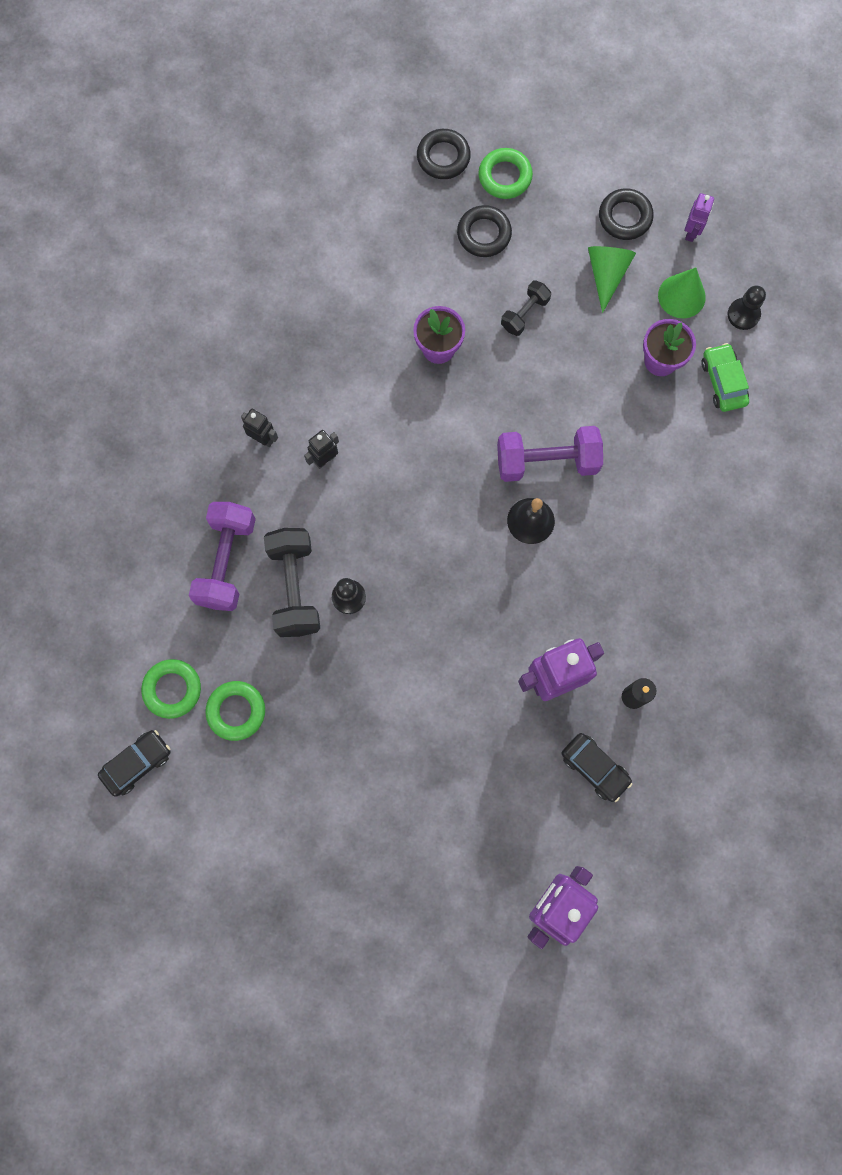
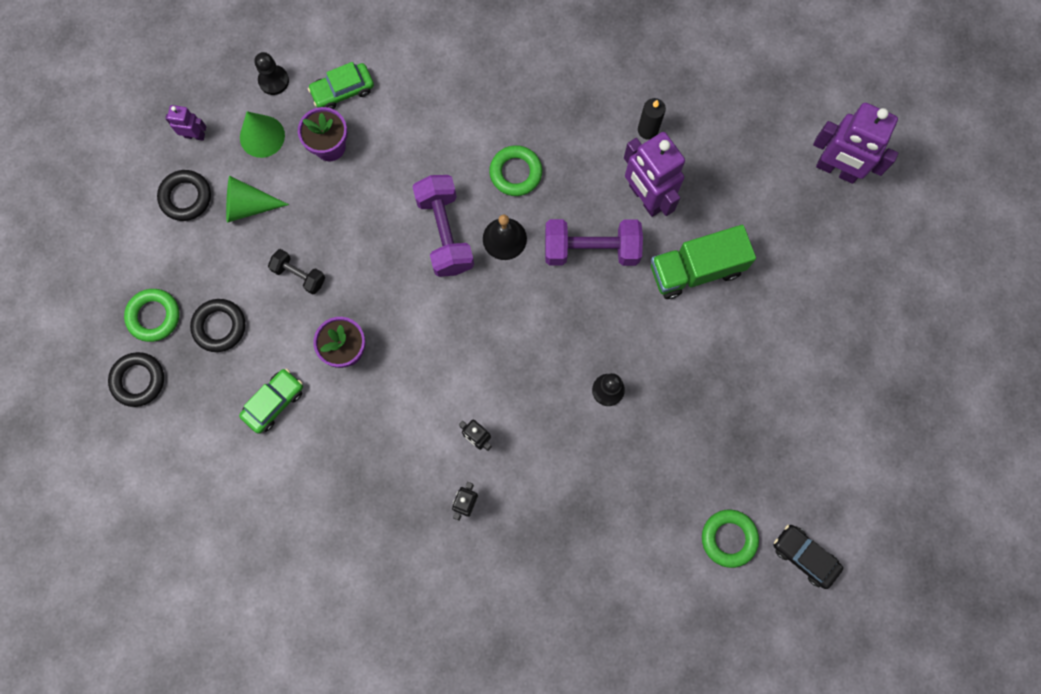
camera: 100 degrees left, 0 degrees up
purple dumbbell [189,502,256,611] -> purple dumbbell moved to [545,219,643,266]
green ring [205,681,265,741] -> green ring moved to [489,145,542,196]
black dumbbell [264,528,320,637] -> none
black car [562,733,632,802] -> none
none -> green car [239,369,303,434]
none -> green truck [651,225,756,299]

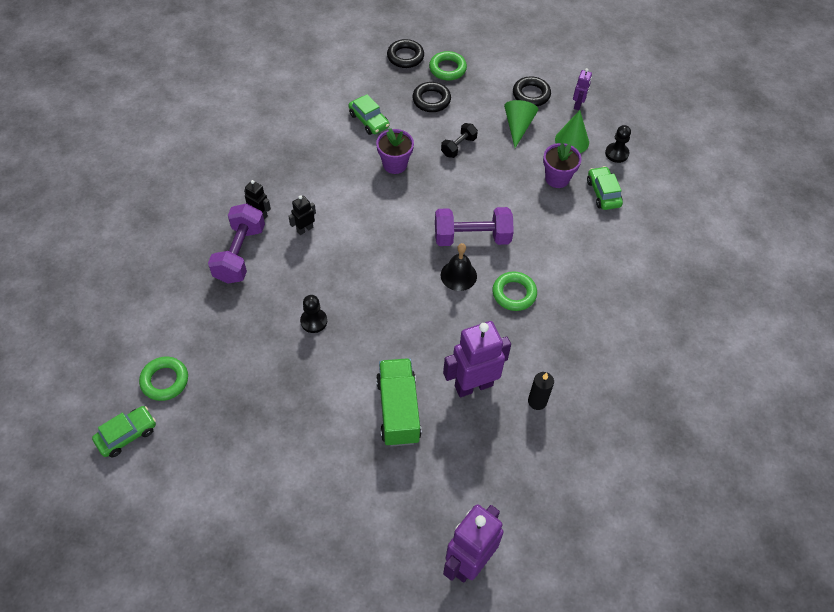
camera: 100 degrees right, 20 degrees down
purple dumbbell [545,219,643,266] -> purple dumbbell moved to [208,203,265,284]
black car [774,525,843,589] -> green car [92,406,156,457]

